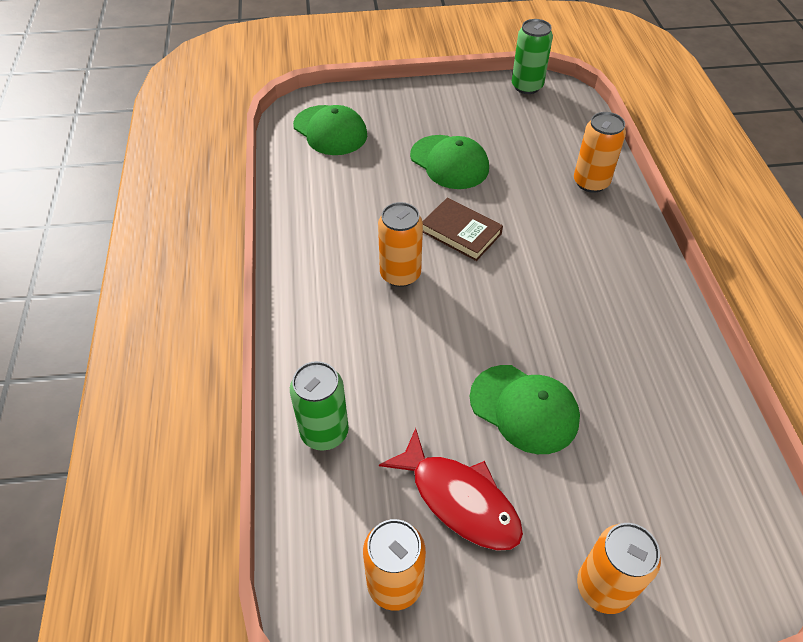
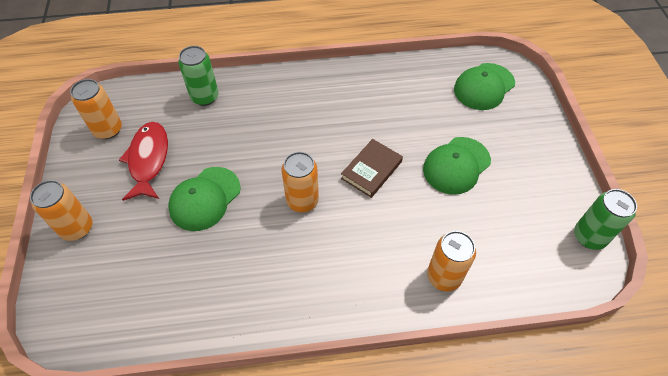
camera: 90 degrees right, 5 degrees up
orange can [378,202,423,287] -> orange can moved to [282,152,319,212]
red fish [379,428,523,551] -> red fish turned 135 degrees clockwise [119,122,168,201]

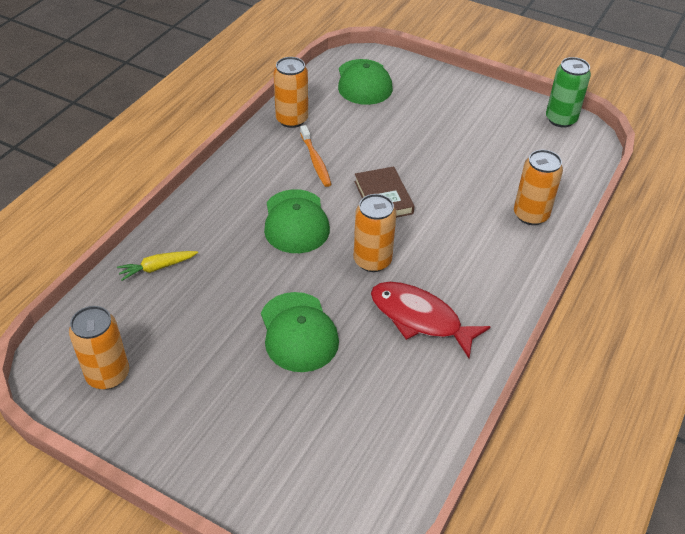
camera: 55 degrees left, 10 degrees down
orange can [30,180,92,241] -> orange can moved to [274,57,308,128]
red fish [119,122,168,201] -> red fish moved to [371,282,491,358]
green can [178,46,219,106] -> yellow carrot [117,251,198,281]
green cap [423,137,491,195] -> green cap moved to [264,189,330,253]
none -> orange toothbrush [300,125,331,187]

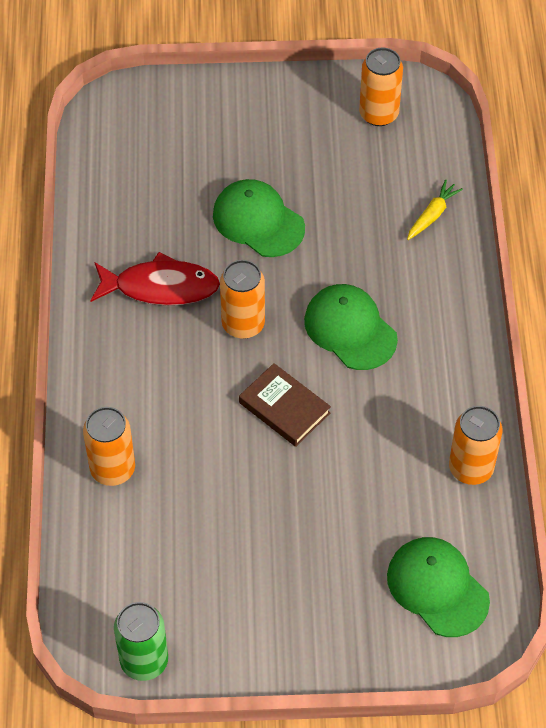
camera: 150 degrees right, 10 degrees up
orange toothbrush [300,125,331,187] -> none

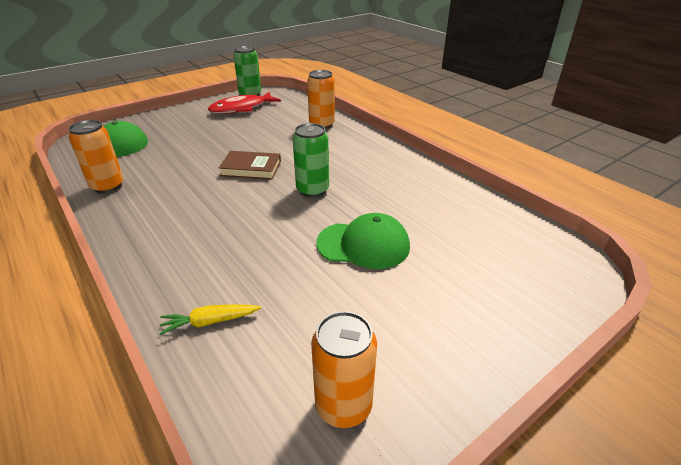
camera: 145 degrees right, 20 degrees down
red fish [90,252,220,305] -> red fish moved to [208,92,281,114]
orange can [220,260,265,339] -> green can [293,123,329,197]
green cap [304,284,398,370] -> none
yellow carrot [407,179,463,240] -> yellow carrot turned 75 degrees clockwise [159,304,261,335]

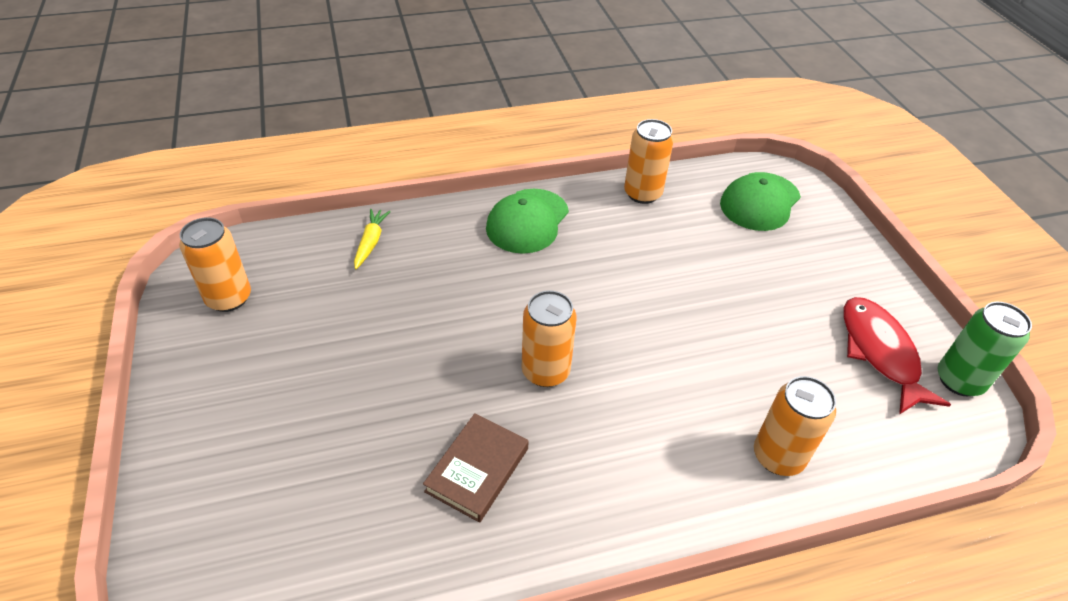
camera: 110 degrees right, 10 degrees up
brown book [219,151,281,180] -> brown book moved to [423,413,529,523]
green can [293,123,329,197] -> orange can [522,290,576,387]
green cap [316,213,410,269] -> green cap moved to [486,189,569,254]

